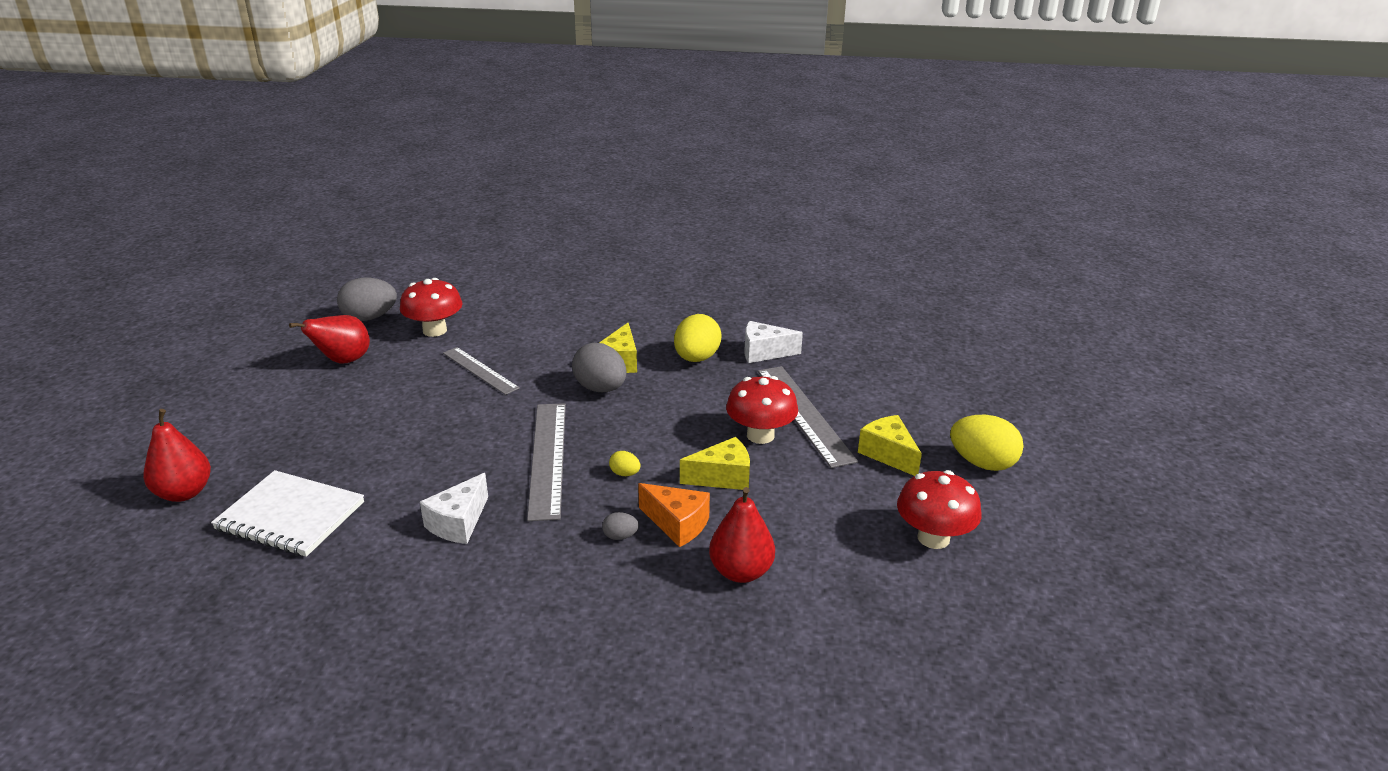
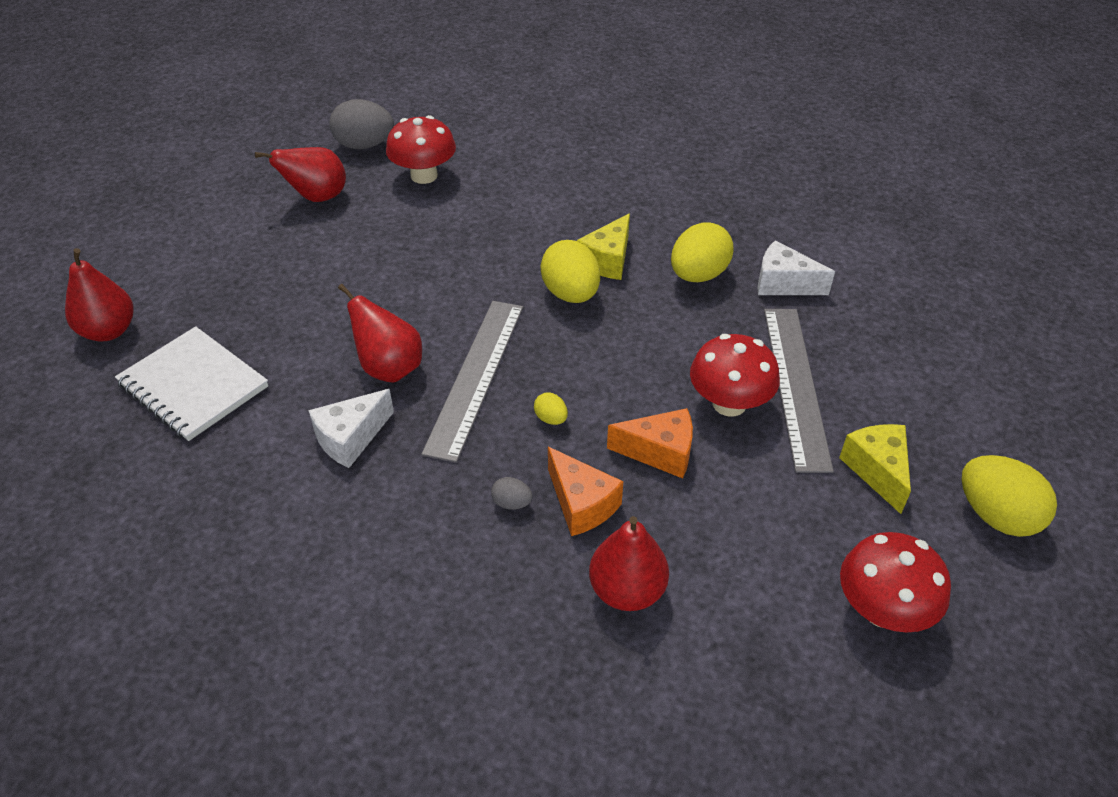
camera: 20 degrees right, 15 degrees up
grey ruler [443,347,520,395] -> none
grey egg [572,343,627,392] -> yellow egg [540,240,600,303]
yellow cheese [680,437,750,490] -> orange cheese [607,408,693,478]
none -> red pear [338,284,422,383]

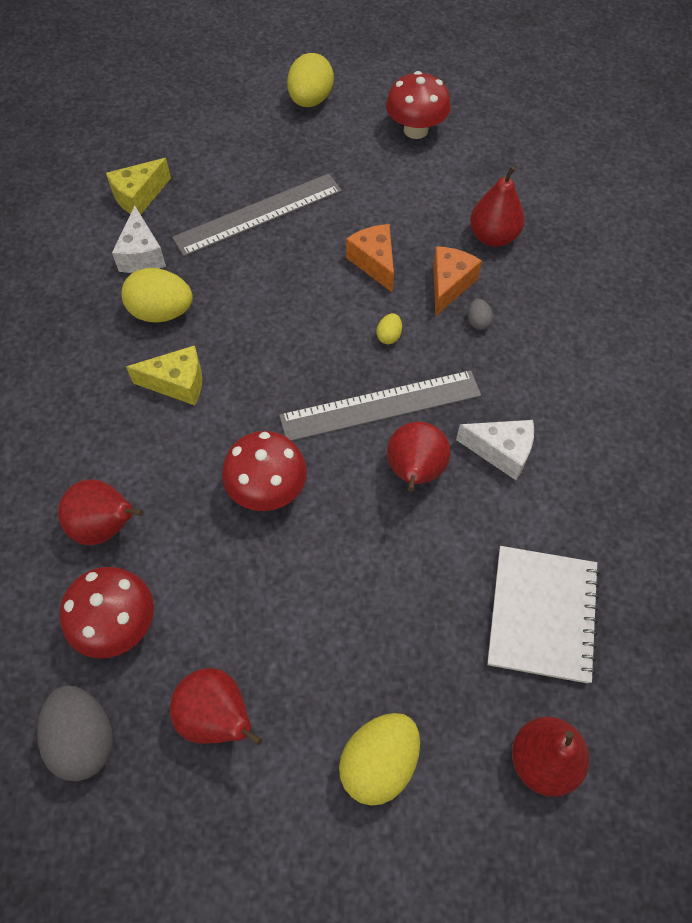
camera: 120 degrees left, 15 degrees up
yellow egg [540,240,600,303] -> yellow egg moved to [339,713,420,806]
red mushroom [690,334,780,417] -> red mushroom moved to [222,431,307,511]
yellow cheese [839,424,911,514] -> yellow cheese moved to [106,158,171,215]
none -> red pear [58,479,143,545]

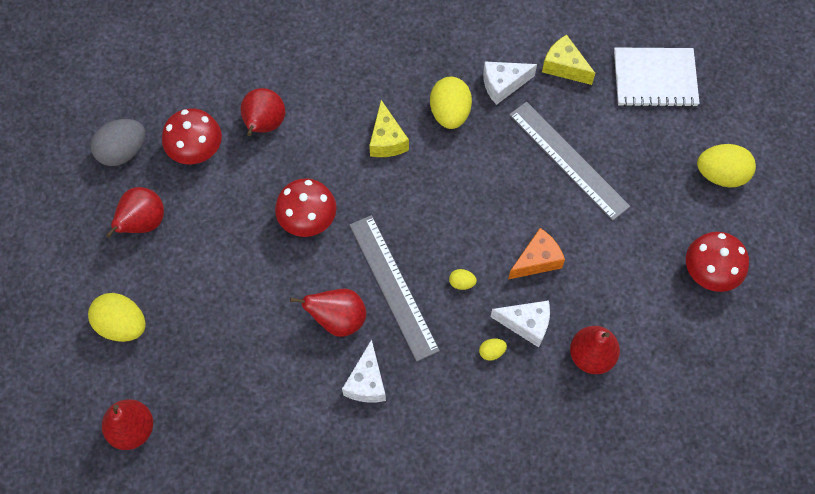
camera: 80 degrees right, 5 degrees up
orange cheese [433,246,482,316] -> white cheese [491,300,550,347]
grey egg [468,299,493,330] -> yellow egg [479,339,507,361]
white notebook [487,546,600,684] -> white notebook moved to [614,48,700,107]

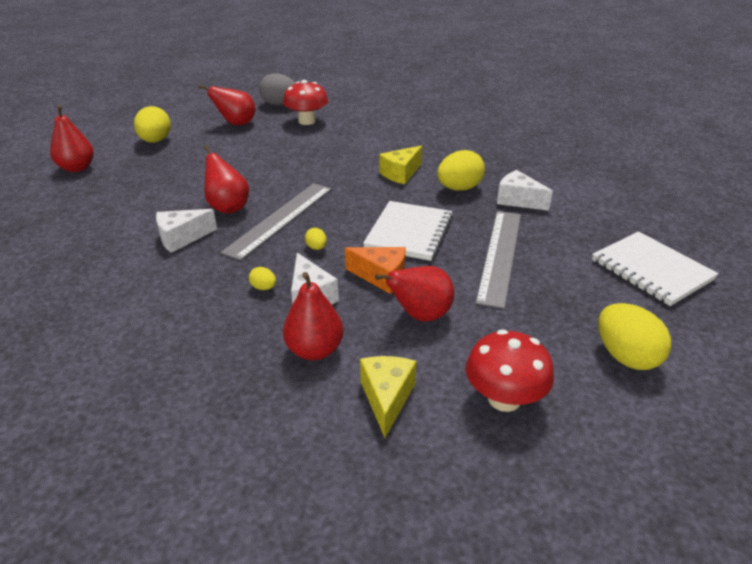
camera: 55 degrees right, 30 degrees down
red pear [241,88,285,136] -> red pear moved to [375,266,454,322]
red mushroom [275,178,337,237] -> none
yellow cheese [542,35,595,85] -> yellow cheese moved to [360,356,417,438]
none -> white notebook [363,201,453,261]

